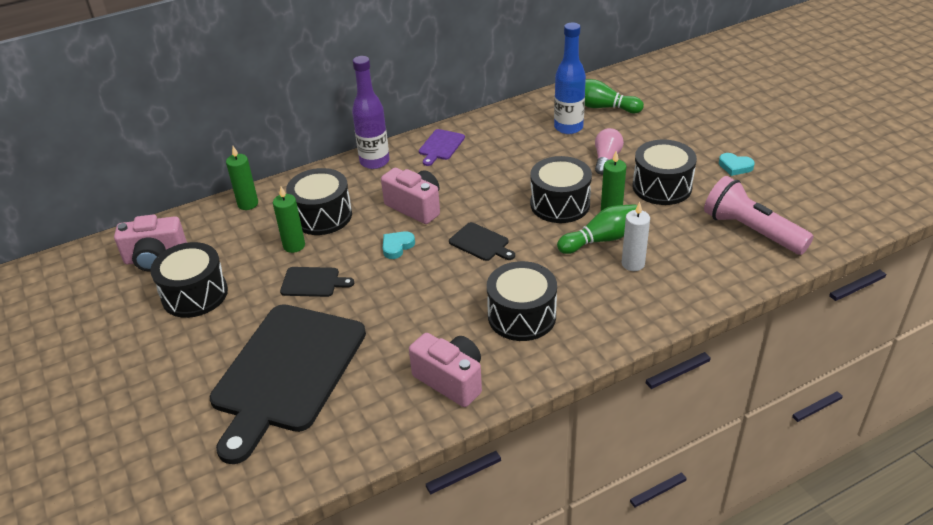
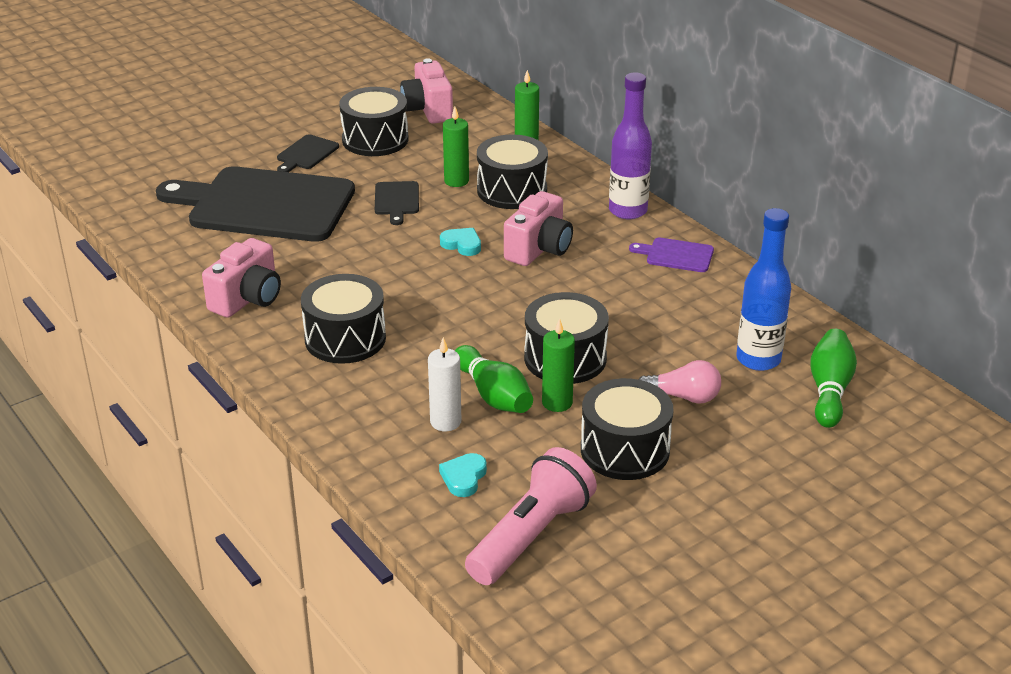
camera: 80 degrees right, 5 degrees down
black cutting board [449,222,515,261] -> black cutting board moved to [277,134,339,172]
turquoise heart [719,153,755,176] -> turquoise heart moved to [439,453,487,497]

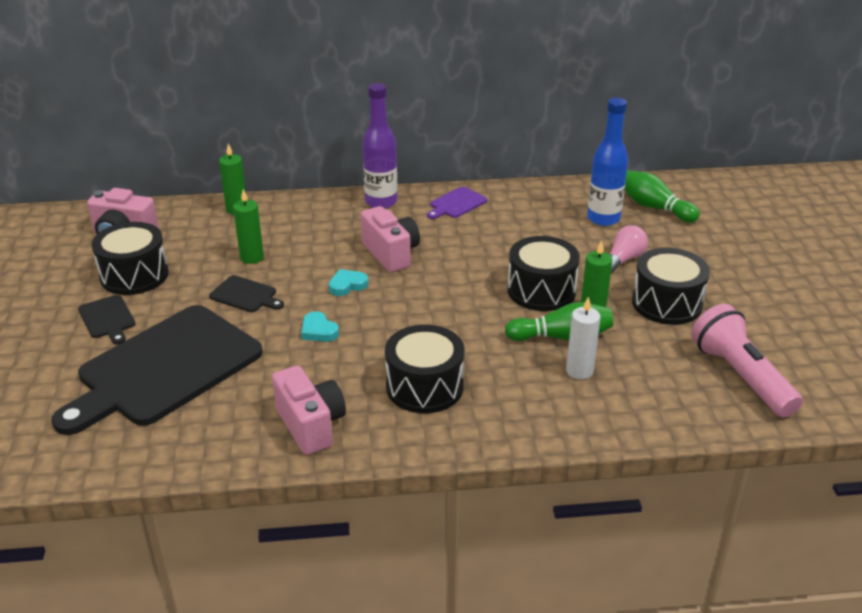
camera: 60 degrees left, 0 degrees up
turquoise heart [439,453,487,497] -> turquoise heart moved to [301,311,339,342]
black drum [477,134,548,209] -> none

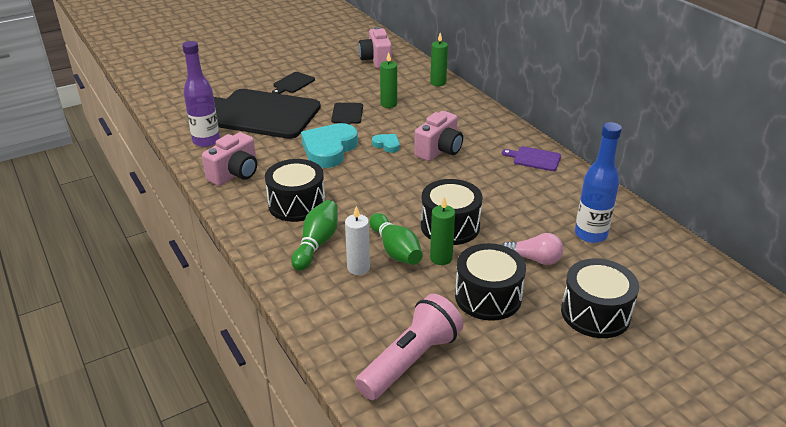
camera: 65 degrees right, 0 degrees up
black drum [92,222,169,295] -> black drum moved to [561,258,639,338]
turquoise heart [301,311,339,342] -> turquoise heart [301,123,358,168], size x2.13
purple bottle [362,83,398,209] -> purple bottle moved to [182,41,220,147]
green bowling pin [625,170,700,223] -> green bowling pin moved to [291,200,338,271]

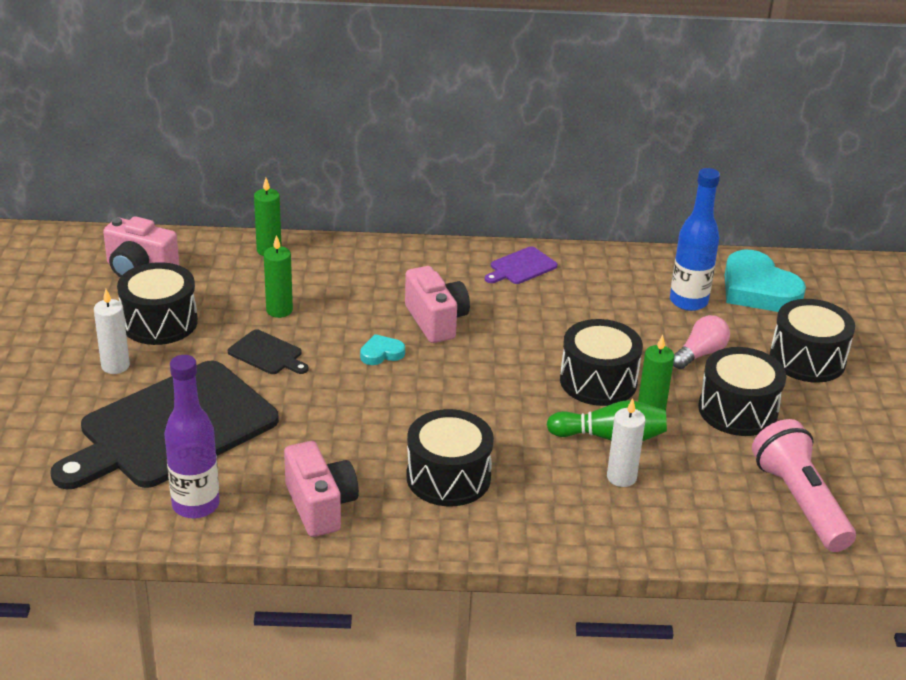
camera: 60 degrees left, 0 degrees up
black cutting board [272,72,315,94] -> white candle [94,289,130,374]
green bowling pin [291,200,338,271] -> none
turquoise heart [301,123,358,168] -> turquoise heart moved to [725,250,806,312]
none -> black drum [117,262,198,345]

